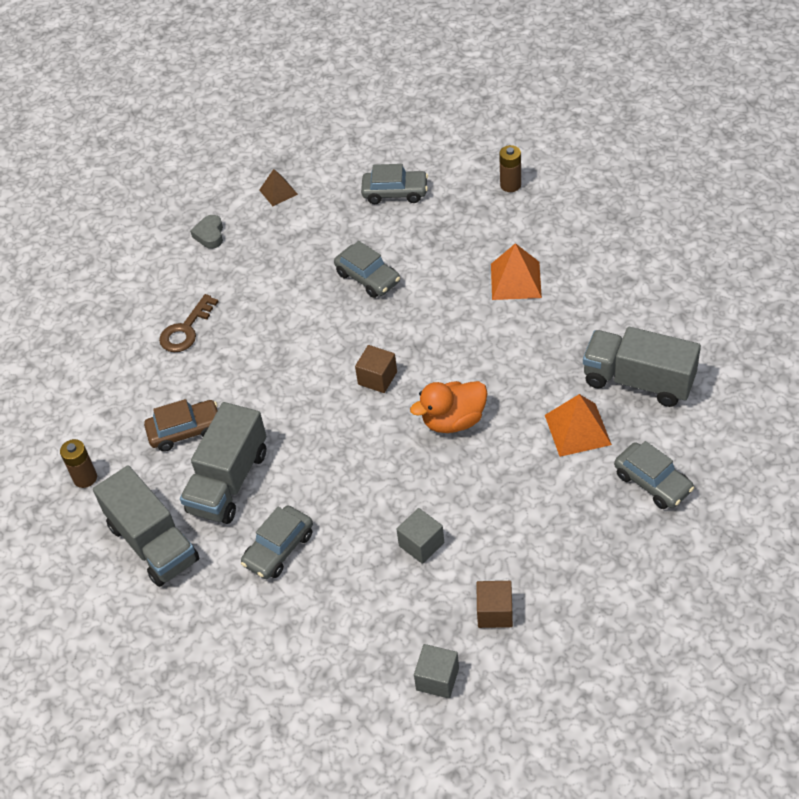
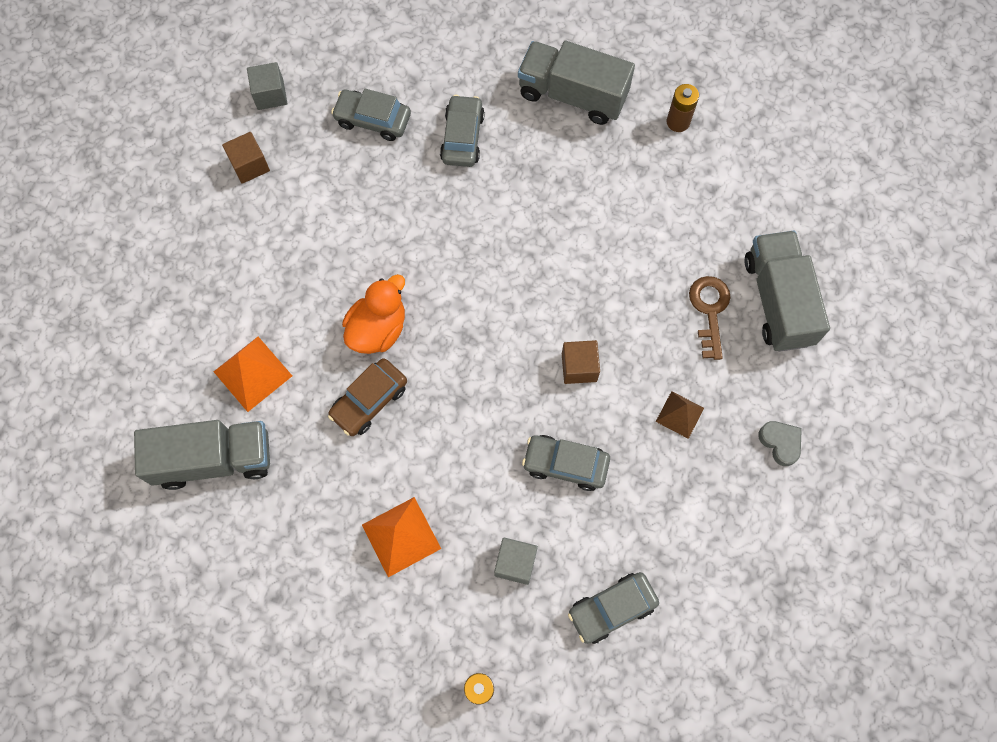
camera: 145 degrees right, 20 degrees up
brown car [144,399,218,452] -> brown car moved to [328,358,407,436]
grey truck [180,402,266,524] -> grey truck moved to [745,230,830,352]
brown pyramid [259,169,298,206] -> brown pyramid moved to [656,391,704,439]
brown cube [355,345,397,393] -> brown cube moved to [562,340,600,384]
grey cube [396,508,444,564] -> grey cube moved to [494,537,538,585]
grey car [614,441,694,509] -> grey car moved to [331,89,411,141]

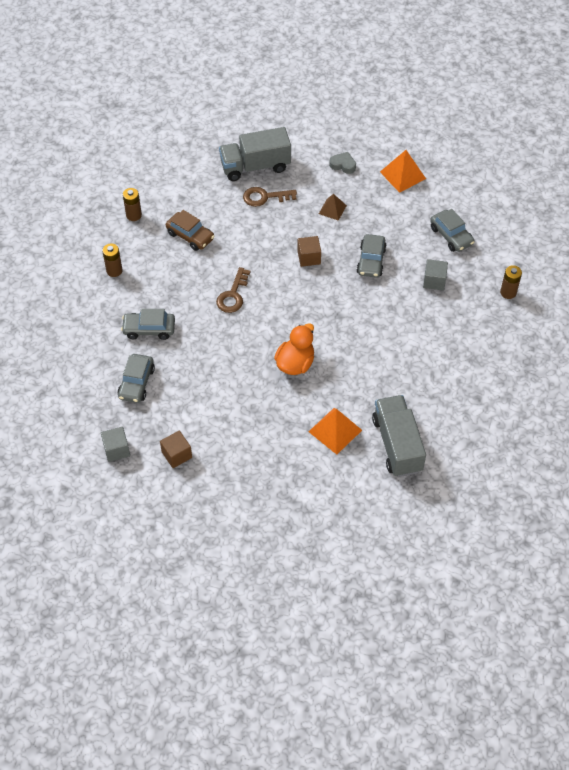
camera: 95 degrees left, 15 degrees down
brown car [328,358,407,436] -> brown car moved to [166,210,215,251]
orange duck [342,274,405,354] -> orange duck turned 90 degrees clockwise [274,323,314,375]
orange pyramid [362,497,441,577] -> orange pyramid moved to [380,150,426,193]
grey truck [518,41,635,125] -> brown battery [102,244,123,277]
grey heart [758,421,802,466] -> grey heart turned 60 degrees clockwise [329,152,356,174]
none -> brown key [216,267,250,313]

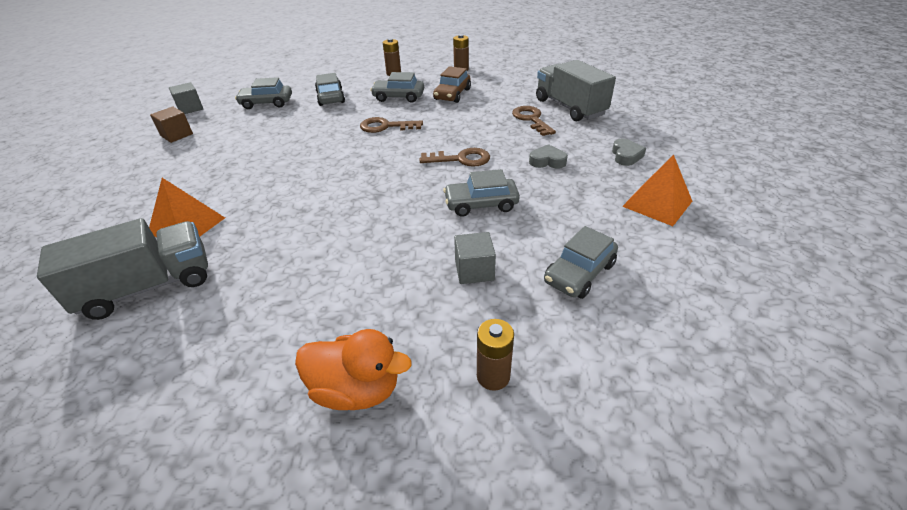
camera: 75 degrees right, 15 degrees down
orange duck [274,323,314,375] -> orange duck moved to [295,329,412,410]
brown cube [297,236,321,267] -> brown key [420,148,490,167]
brown pyramid [319,194,347,221] -> grey heart [529,144,568,169]
none -> grey car [370,72,424,103]

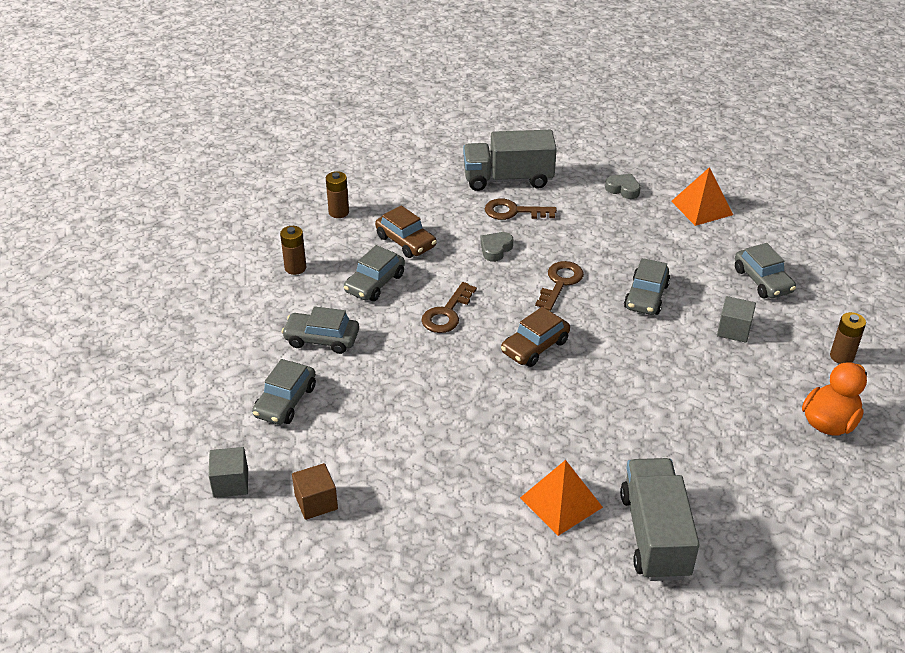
camera: 65 degrees left, 0 degrees up
grey heart [529,144,568,169] -> grey heart moved to [480,232,513,262]
none -> brown car [501,307,570,367]

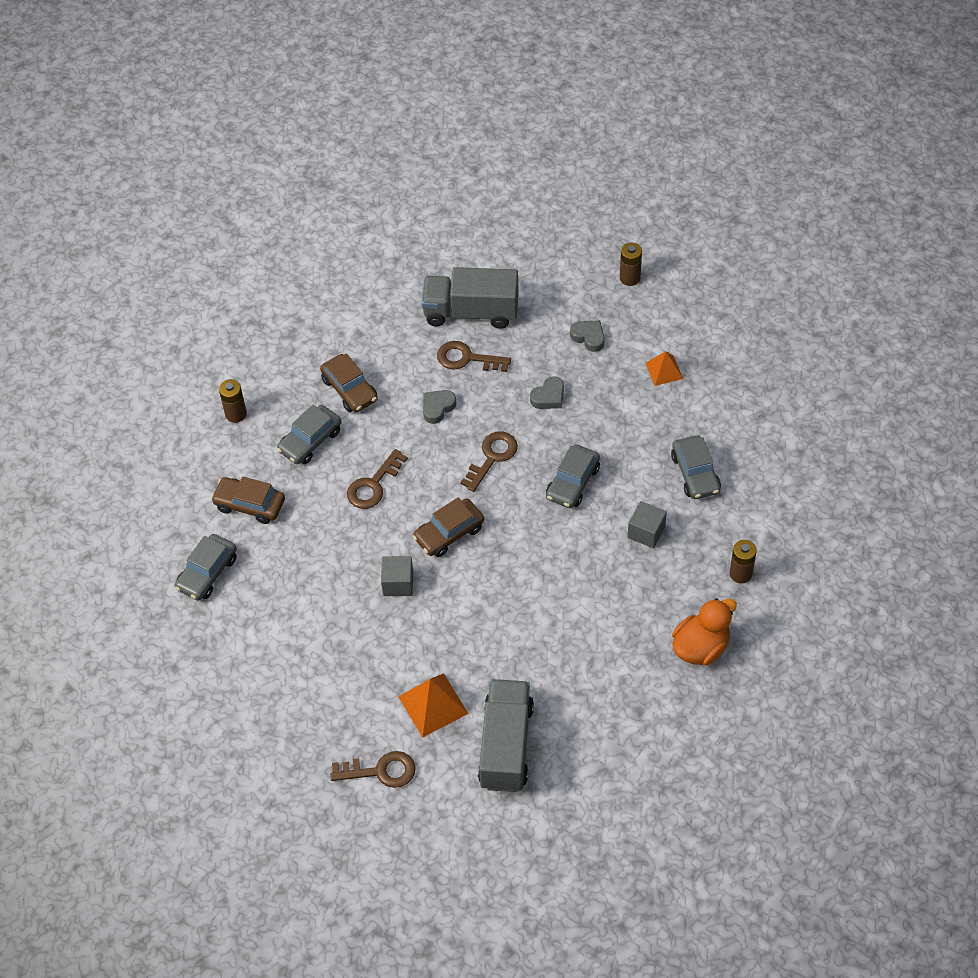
camera: 10 degrees right, 15 degrees up
grey cube [208,447,248,498] -> grey cube moved to [381,556,413,596]
grey car [282,306,359,354] -> brown car [211,477,285,524]
brown cube [292,463,338,520] -> none
brown battery [326,171,349,218] -> brown battery moved to [620,243,642,286]
orange pyramid [671,167,733,226] -> orange pyramid [646,351,683,386], size x0.64
none -> brown key [330,751,416,788]
none -> grey heart [530,376,564,409]

